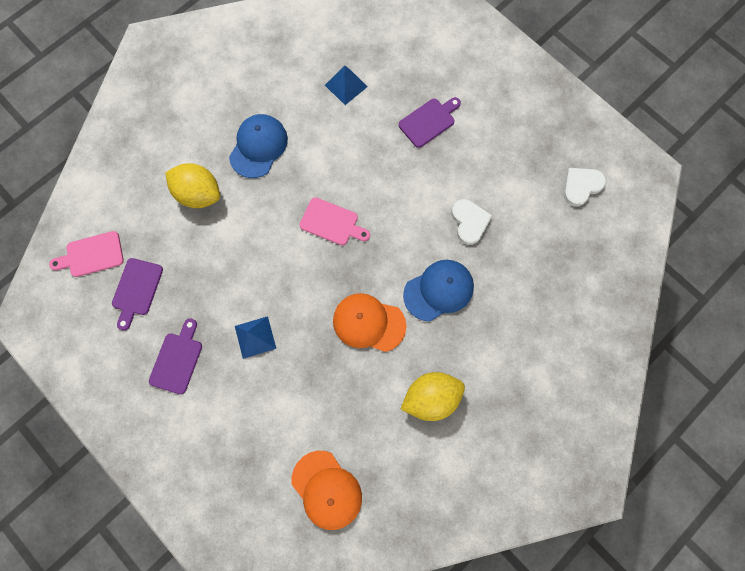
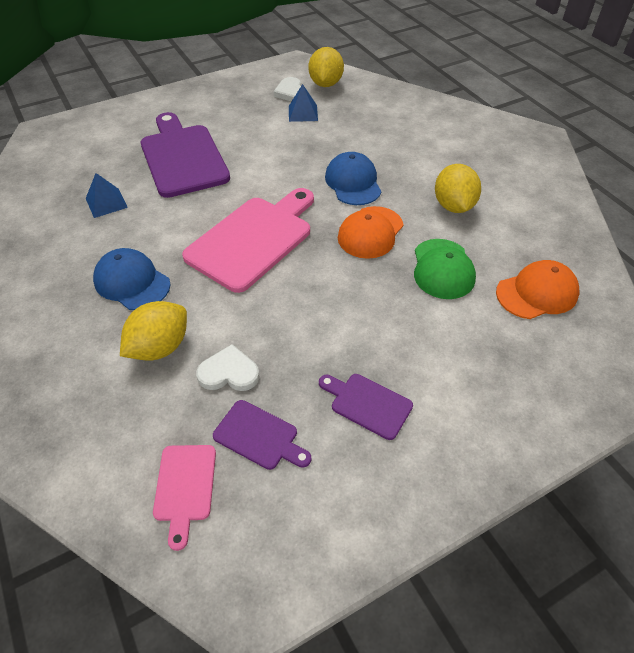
camera: 75 degrees left, 25 degrees down
blue pyramid [235,316,276,359] -> blue pyramid moved to [289,84,318,122]
pink cutting board [299,197,370,245] -> pink cutting board [182,188,314,293], size x2.02
purple cutting board [399,97,461,148] -> purple cutting board [141,112,230,198], size x2.02
white heart [451,199,492,245] -> white heart moved to [196,344,260,391]
none -> yellow lemon [308,47,344,87]
none -> green cap [414,239,476,299]

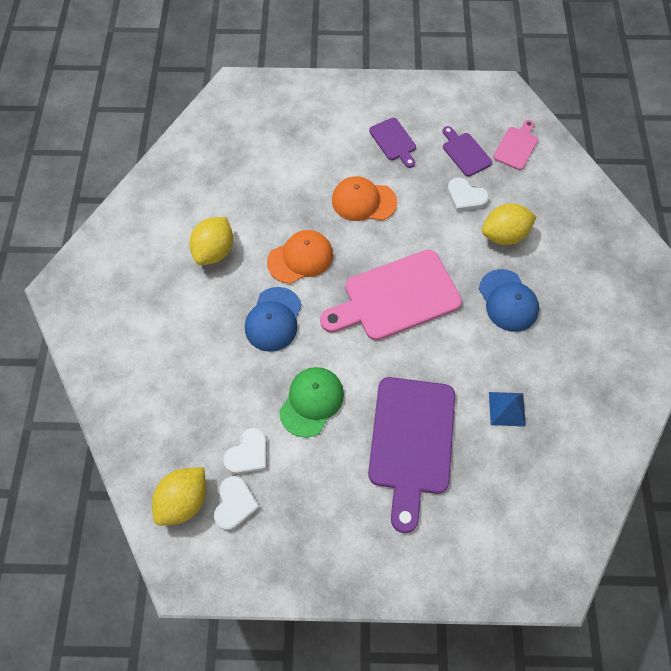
camera: 150 degrees left, 15 degrees up
blue pyramid [289,84,318,122] -> white heart [223,428,267,474]
green cap [414,239,476,299] -> green cap moved to [279,367,344,438]
orange cap [496,260,579,319] -> orange cap moved to [332,176,397,221]

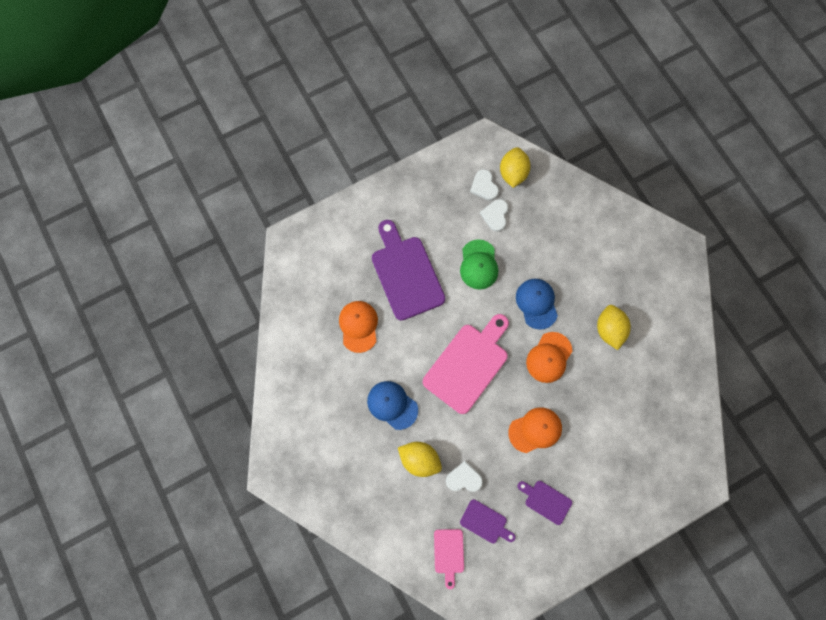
camera: 150 degrees right, 10 degrees up
yellow lemon [482,203,537,245] -> yellow lemon turned 75 degrees clockwise [398,442,442,477]
blue pyramid [489,392,526,426] -> orange cap [339,301,378,353]

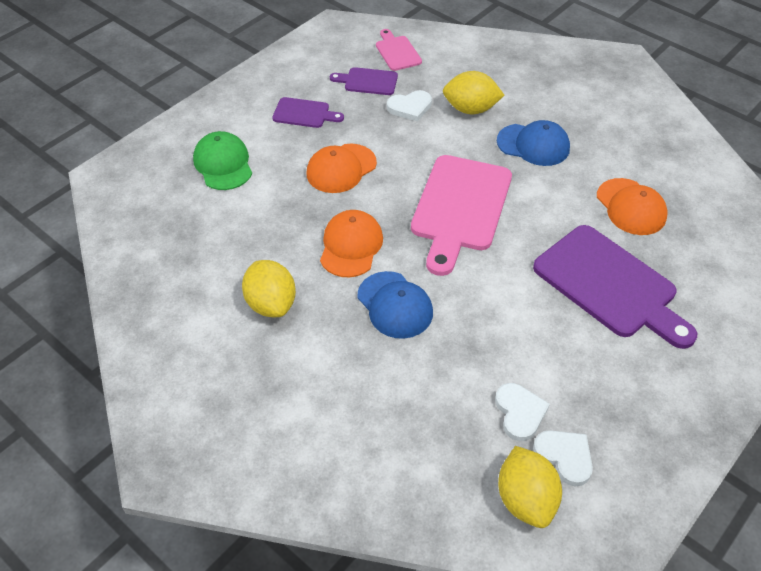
camera: 160 degrees right, 25 degrees down
green cap [460,239,498,290] -> green cap moved to [193,131,252,190]

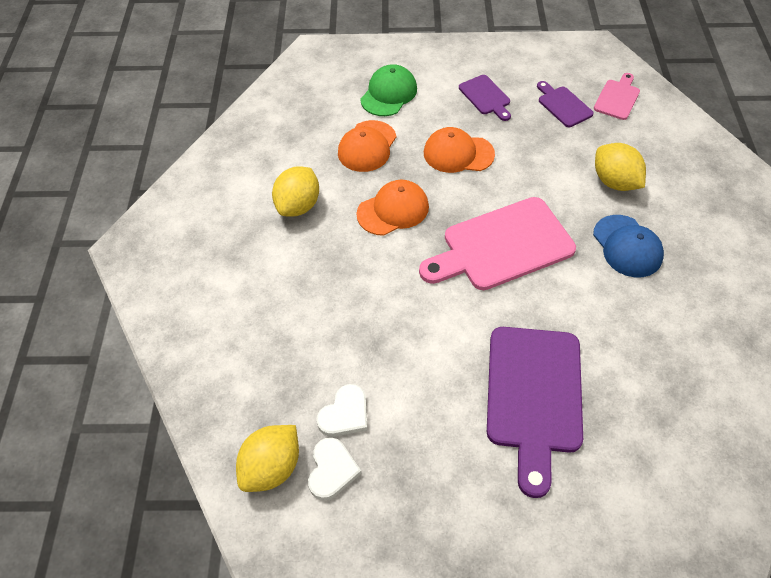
camera: 50 degrees right, 5 degrees up
blue cap [357,271,433,339] -> none
white heart [387,90,432,122] -> none
orange cap [597,178,667,235] -> orange cap moved to [338,120,397,172]

